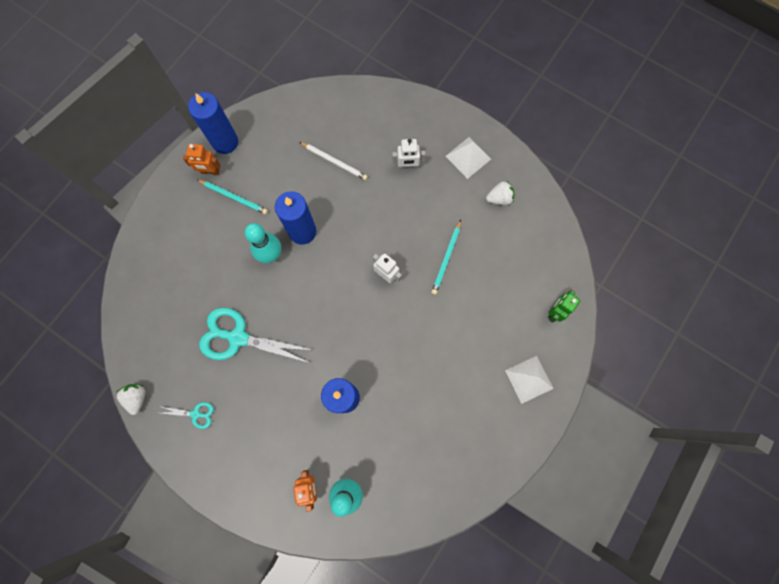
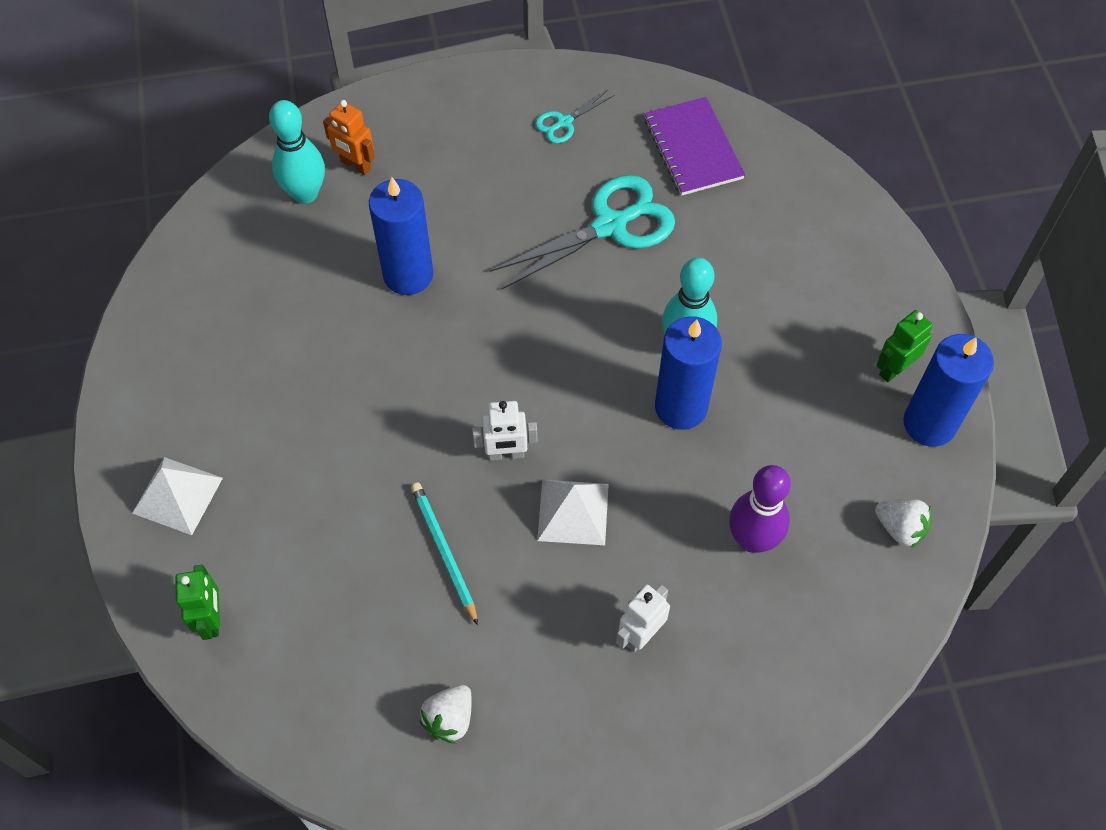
camera: 135 degrees right, 15 degrees down
white strawberry [117,384,146,415] -> white strawberry moved to [875,499,932,548]
orange robot [183,144,221,175] -> green robot [876,310,933,382]
turquoise pencil [197,180,268,215] -> none
white pencil [299,142,368,180] -> purple bowling pin [729,465,791,553]
white pyramid [446,137,491,179] -> white pyramid moved to [537,480,609,545]
none -> purple notebook [644,97,745,196]

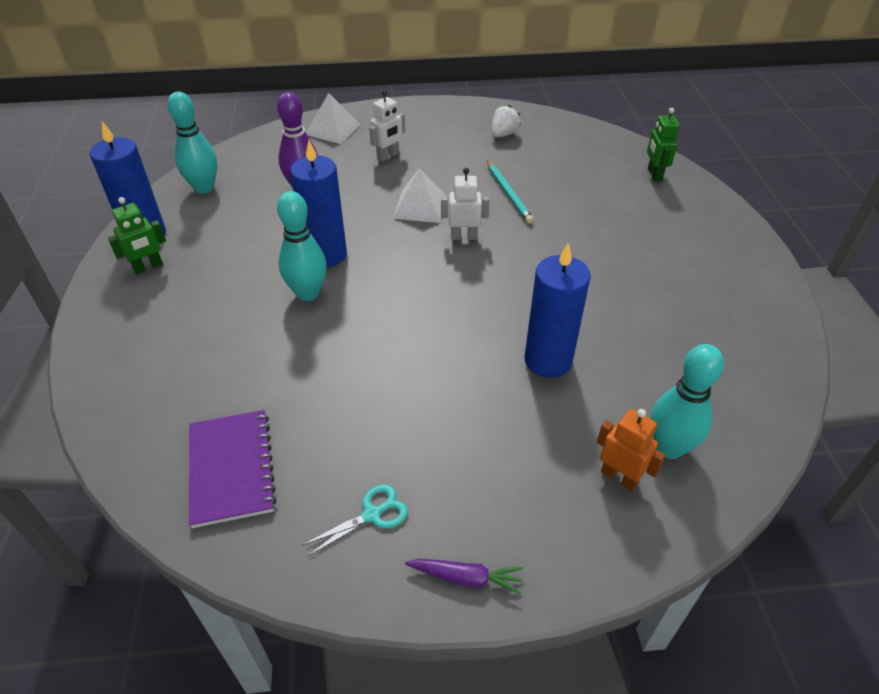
camera: 175 degrees left, 15 degrees down
white pyramid [132,457,223,535] -> white pyramid moved to [306,93,361,144]
turquoise scissors [490,175,675,290] -> none
white strawberry [875,499,932,548] -> turquoise bowling pin [167,92,217,194]
none -> purple carrot [405,559,523,595]

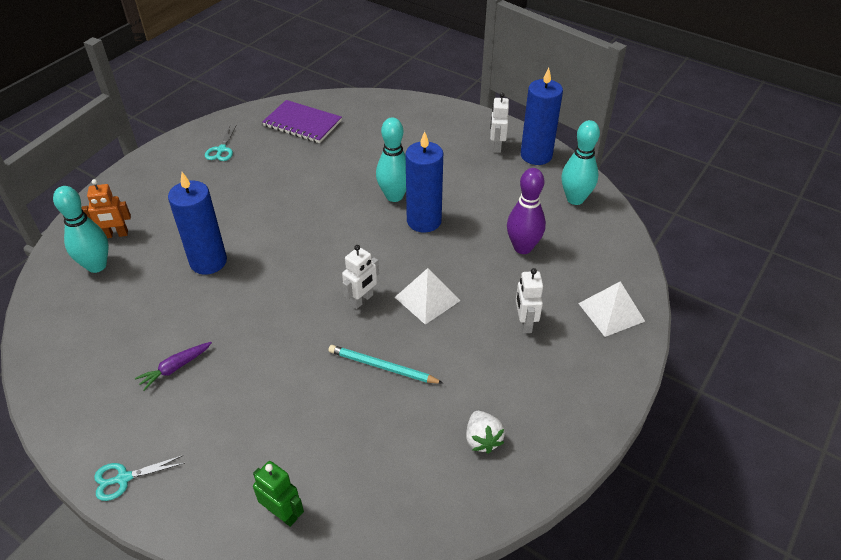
camera: 130 degrees right, 0 degrees up
green robot [108,197,166,275] -> white robot [490,92,509,153]
purple carrot [405,559,523,595] -> purple carrot moved to [135,342,212,391]
none -> turquoise scissors [94,455,185,501]

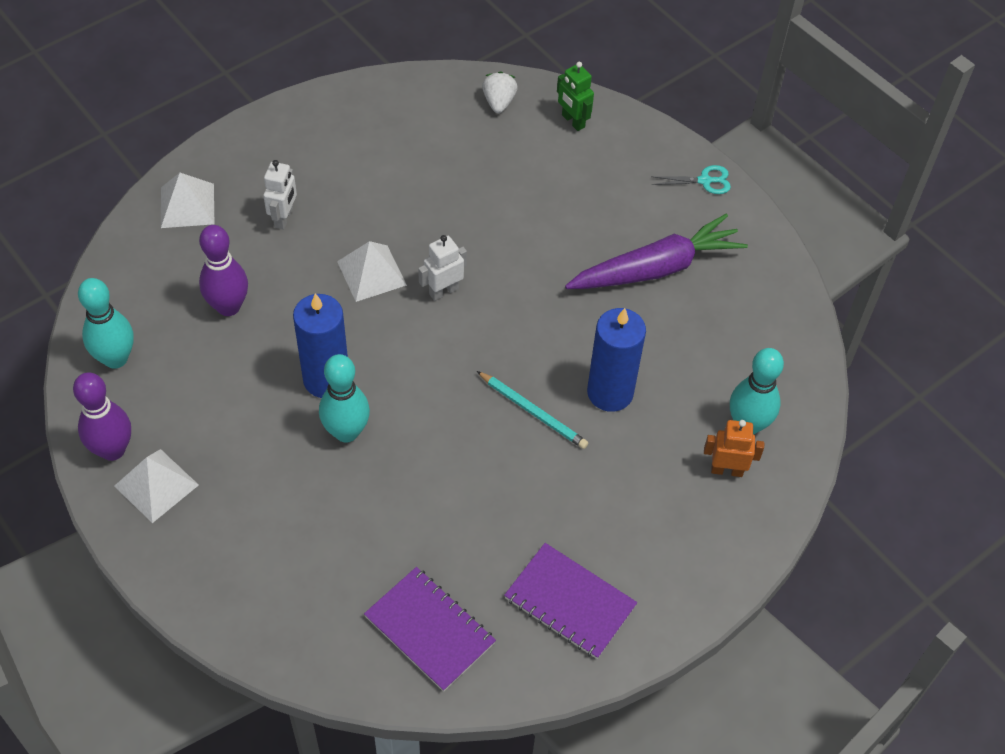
camera: 165 degrees left, 10 degrees up
purple carrot [135,342,212,391] -> purple carrot [565,214,748,289], size x2.26
turquoise scissors [205,125,237,161] -> purple notebook [504,543,637,659]
turquoise pencil [329,345,443,384] -> turquoise pencil moved to [477,371,588,449]
white strawberry [466,411,505,454] -> white strawberry moved to [482,71,518,113]
white robot [490,92,509,153] -> white pyramid [114,449,199,523]
blue candle [521,68,563,165] -> purple bowling pin [73,372,131,461]

